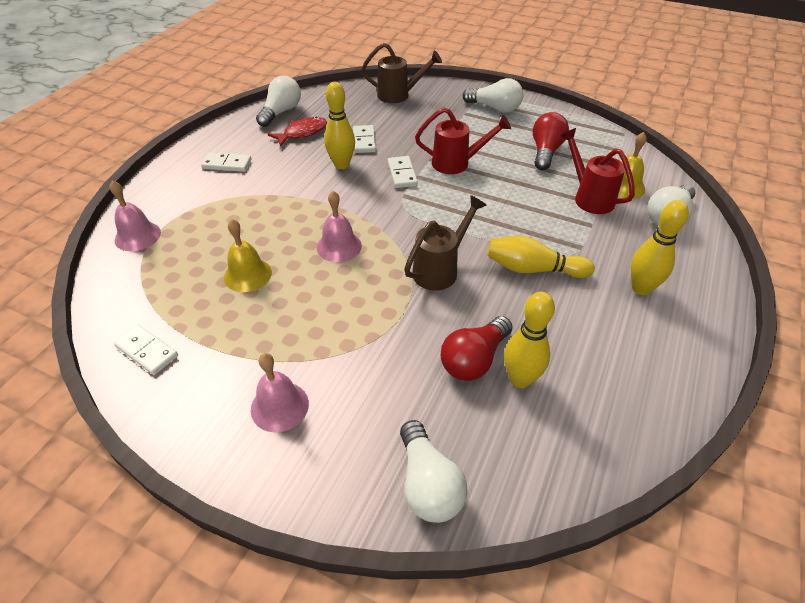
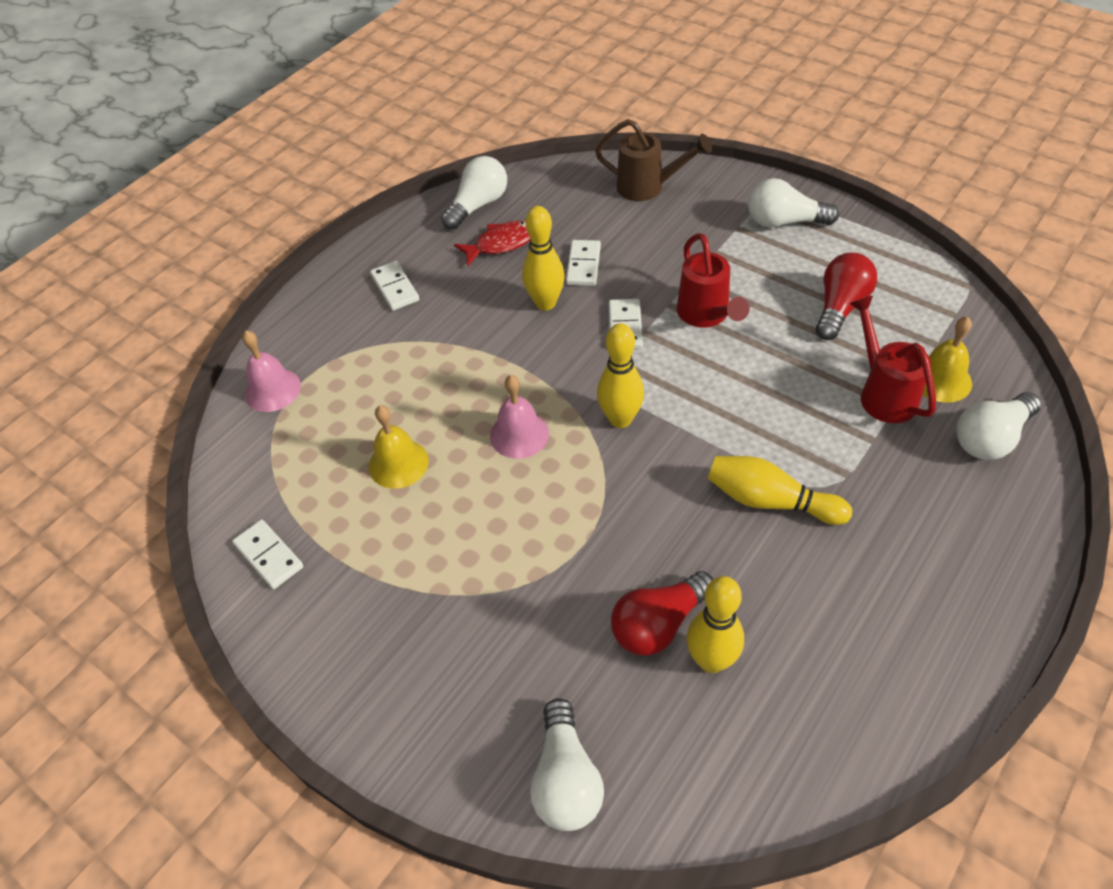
camera: 15 degrees right, 5 degrees up
white domino [201,152,252,172] -> white domino turned 45 degrees clockwise [370,261,419,311]
pink bell [251,353,309,432] -> none
brown watering can [404,195,487,291] -> none
red watering can [415,107,511,174] -> red watering can turned 60 degrees clockwise [677,233,750,328]
white light bulb [463,78,523,113] -> white light bulb turned 150 degrees clockwise [748,178,839,227]
yellow bowling pin [631,200,689,295] -> yellow bowling pin moved to [597,323,644,428]

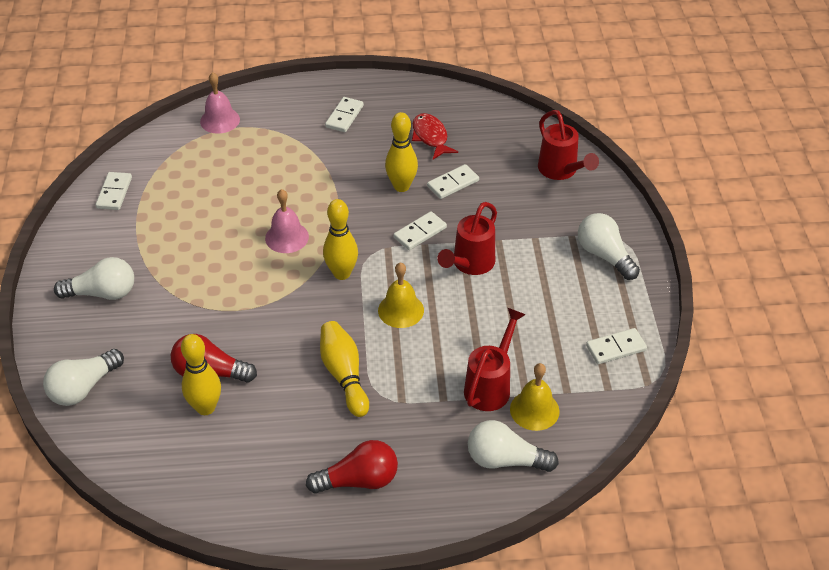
camera: 45 degrees right, 5 degrees down
yellow bell [369,405,429,489] -> yellow bell moved to [378,262,424,328]
white light bulb [441,156,507,230] -> white light bulb moved to [54,257,134,300]
red fish [454,221,530,267] -> red fish turned 135 degrees counterclockwise [412,113,458,159]
brown watering can [595,119,712,201] -> red watering can [538,110,599,180]
red light bulb [816,252,877,340] -> red light bulb moved to [306,440,398,494]
none -> white domino [586,328,647,364]

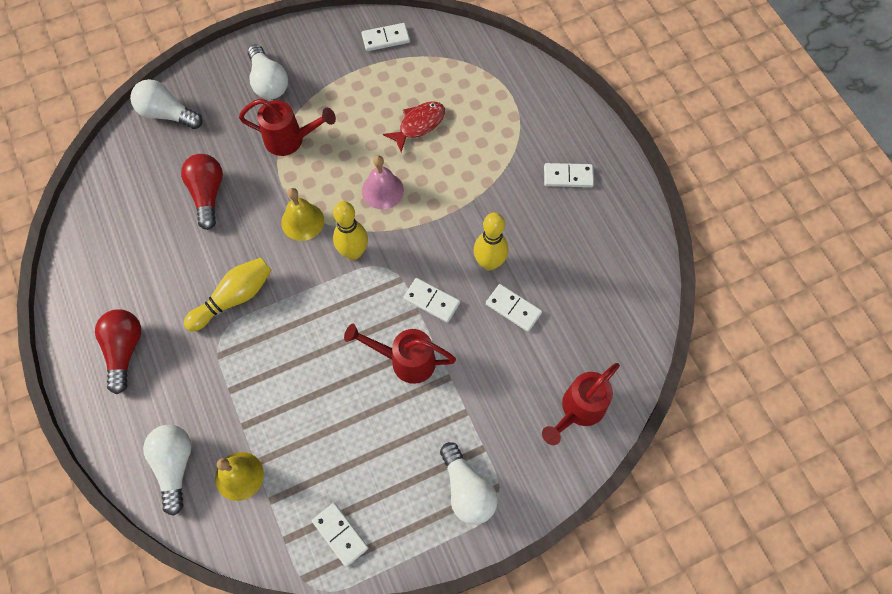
camera: 70 degrees right, 20 degrees up
yellow bowling pin [181,334,221,415] -> none
pink bell [200,72,240,133] -> none
red light bulb [306,440,398,494] -> red light bulb turned 150 degrees counterclockwise [95,309,141,394]
yellow bell [378,262,424,328] -> yellow bell moved to [281,188,324,241]
red fish [412,113,458,159] -> red fish moved to [383,101,445,152]
red watering can [464,308,526,411] -> red watering can moved to [239,99,336,156]
white light bulb [578,213,640,280] -> white light bulb turned 120 degrees clockwise [440,442,498,525]

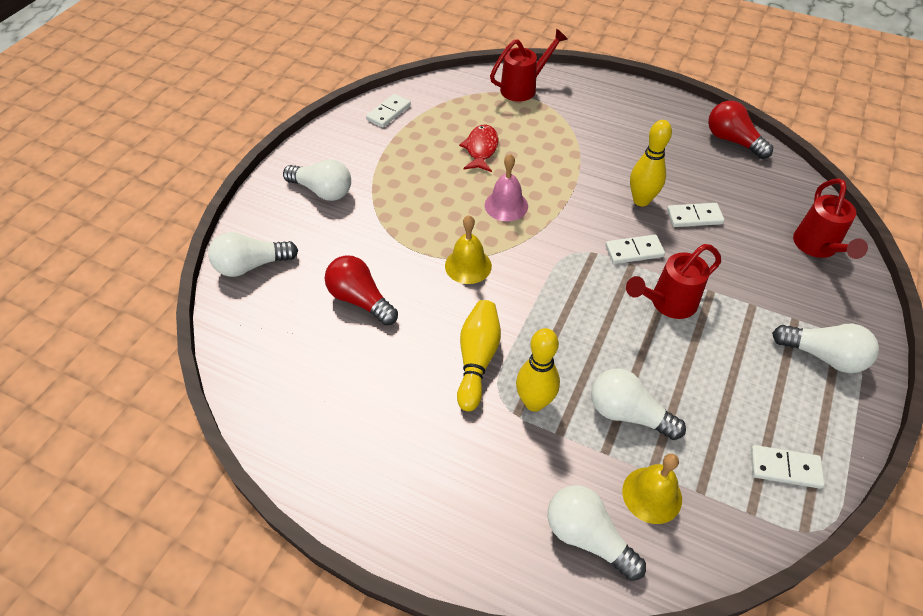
camera: 40 degrees left, 15 degrees down
red light bulb [95,309,141,394] -> red light bulb moved to [708,101,773,159]
red watering can [239,99,336,156] -> red watering can moved to [490,29,568,101]
yellow bowling pin [333,201,368,260] -> yellow bowling pin moved to [516,328,560,411]
white domino [544,163,594,187] -> none
none -> white light bulb [591,368,686,440]

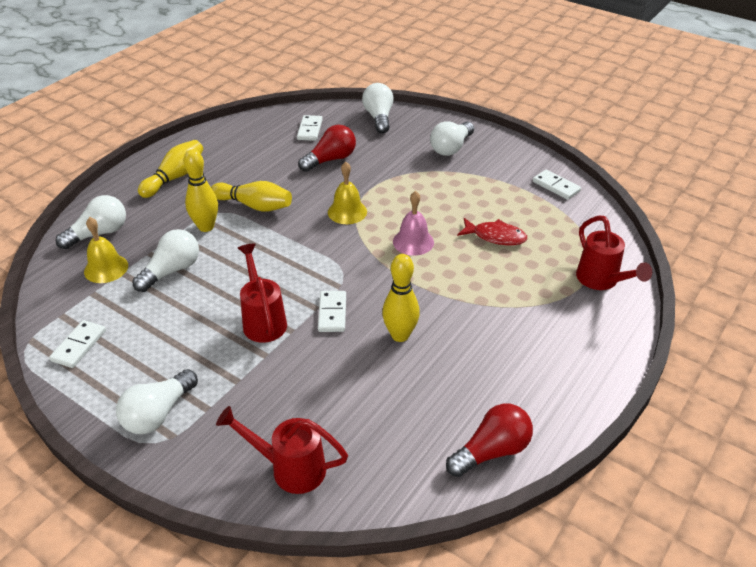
camera: 100 degrees right, 10 degrees down
white domino [667,203,725,227] -> white domino moved to [297,115,323,141]
none -> yellow bowling pin [138,140,203,198]

